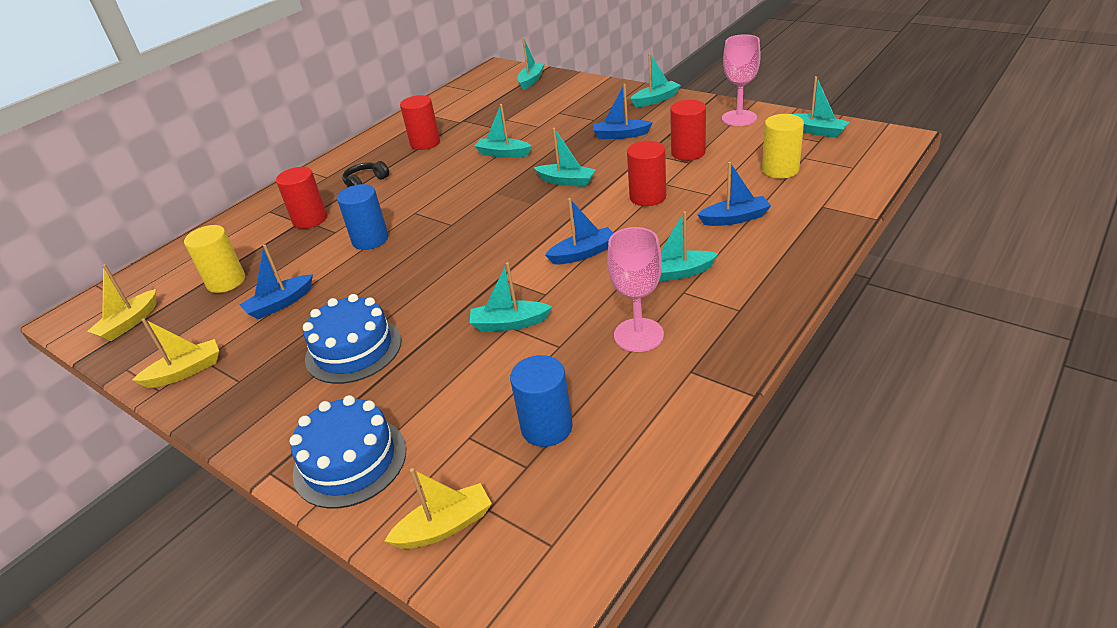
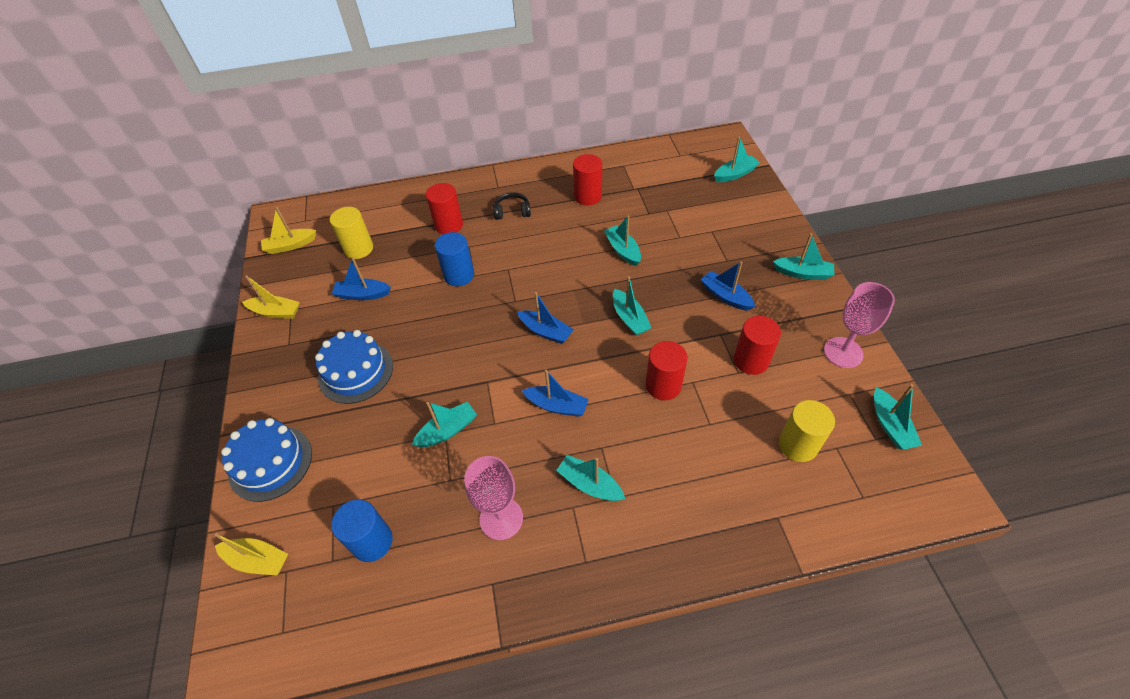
camera: 40 degrees right, 15 degrees up
turquoise boat [470,262,552,331] -> turquoise boat turned 105 degrees clockwise [412,402,477,447]
blue boat [697,162,771,226] -> blue boat moved to [517,292,574,344]

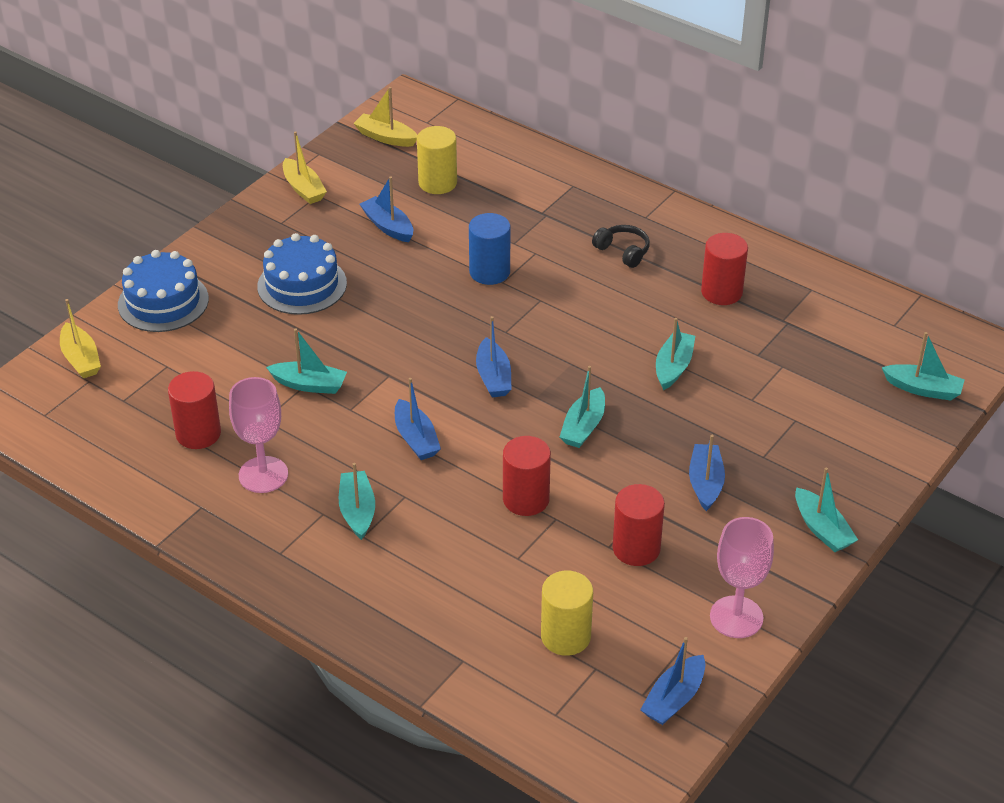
camera: 45 degrees right, 10 degrees down
blue cylinder [331,500,393,562] -> none
red cylinder [426,183,463,234] -> red cylinder moved to [168,371,221,449]
turquoise boat [874,384,922,450] -> blue boat [640,637,706,725]

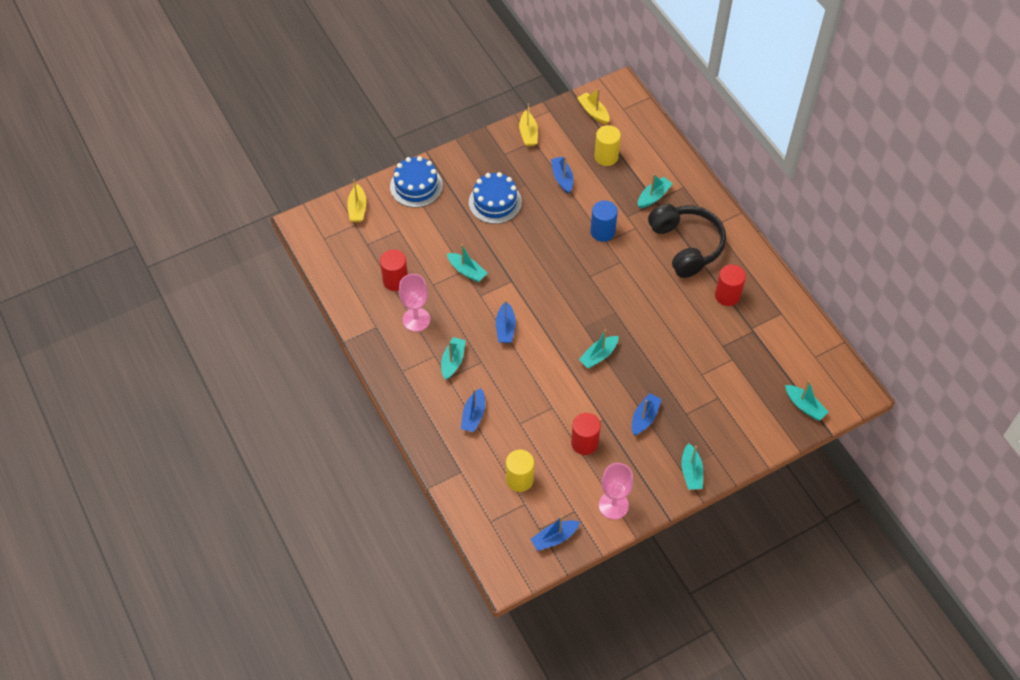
camera: 25 degrees right, 15 degrees up
blue boat [476,316,512,398] -> blue boat moved to [461,388,485,432]
red cylinder [503,436,551,516] -> none
black headphones [592,225,650,268] -> black headphones [648,204,726,278], size x2.30
turquoise boat [656,318,695,390] -> turquoise boat moved to [638,174,673,208]

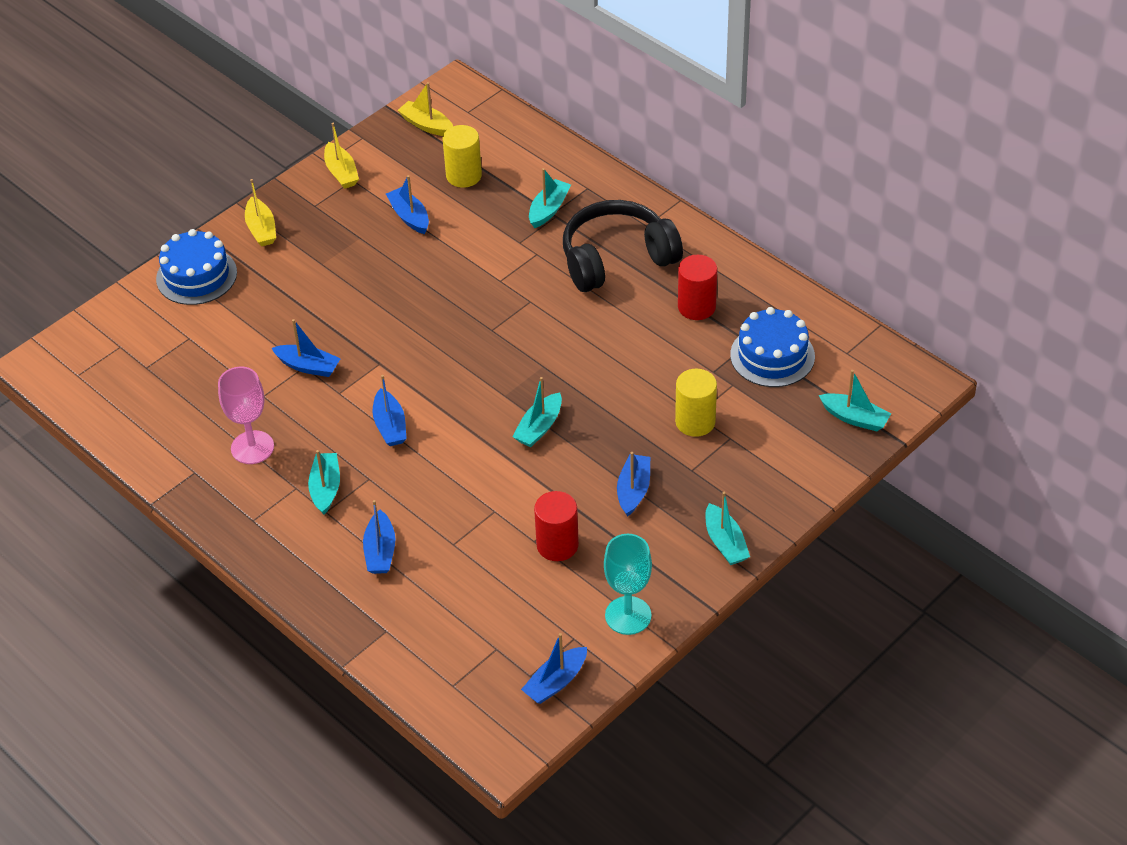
camera: 15 degrees left, 10 degrees down
yellow boat [347,179,366,222] -> yellow boat moved to [245,179,276,246]
red cylinder [380,249,408,291] -> none
turquoise boat [447,244,487,282] -> blue boat [272,319,341,377]
blue cake [469,172,522,224] -> blue cake moved to [730,307,815,387]
yellow cylinder [506,450,534,492] -> yellow cylinder moved to [675,369,717,437]
blue cylinder [590,200,618,242] -> none
pink goblet [599,463,633,519] -> turquoise goblet [604,534,652,635]
black headphones [648,204,726,278] -> black headphones turned 75 degrees counterclockwise [563,200,683,292]

